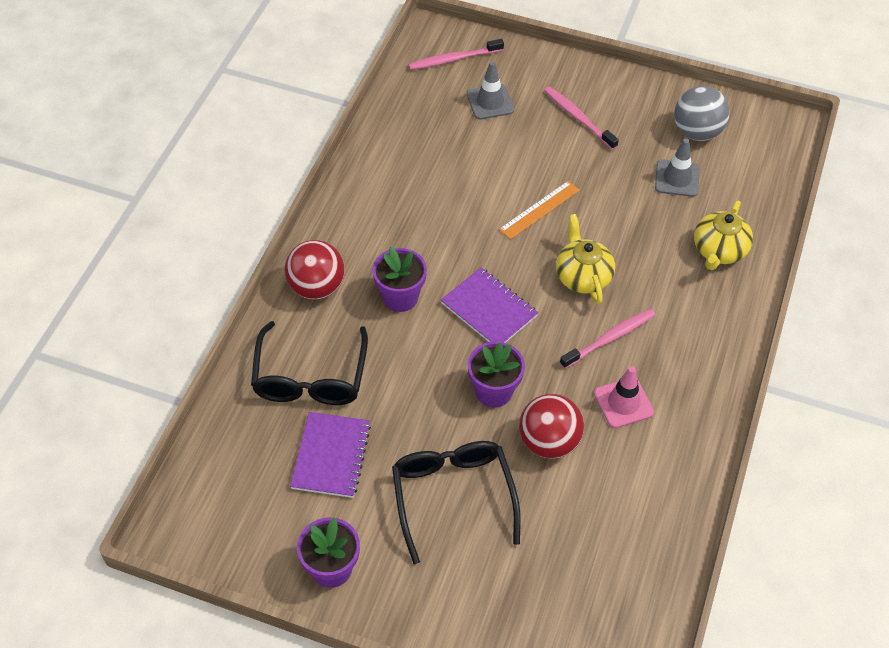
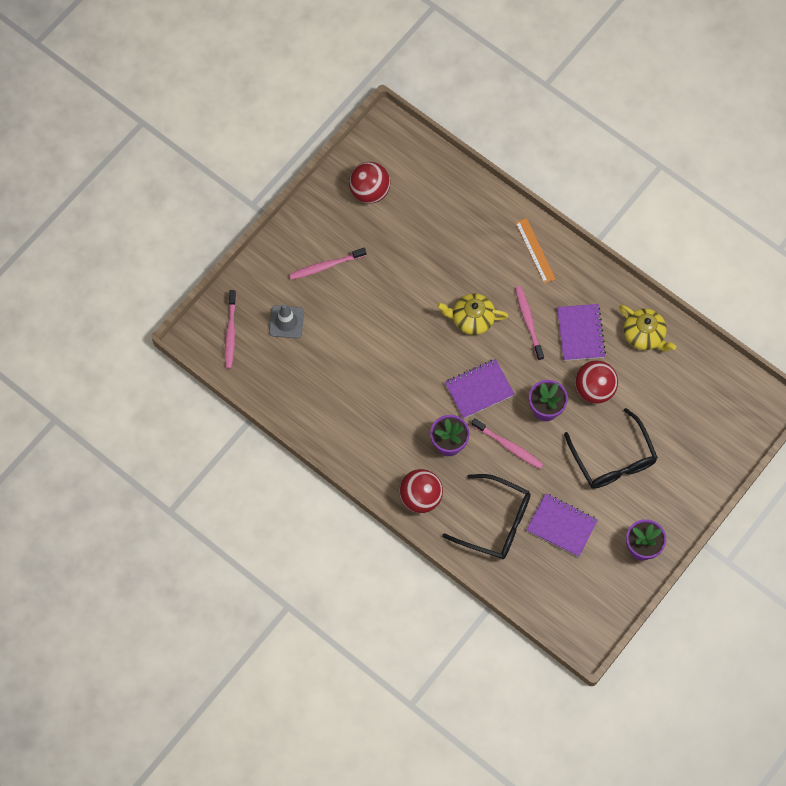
camera: 70 degrees left, 15 degrees up
black glasses [392,441,521,564] -> black glasses turned 120 degrees counterclockwise [564,408,658,489]
orange ruler [499,181,580,239] -> orange ruler moved to [515,218,555,283]
pink traffic cone [594,366,654,428] -> purple notebook [557,304,606,361]
grey traffic cone [655,138,700,197] -> none
grey ball [674,86,730,141] -> red ball [349,162,390,203]
yellow teapot [694,200,753,270] -> yellow teapot moved to [619,305,676,352]
none -> pink toothbrush [472,418,544,469]

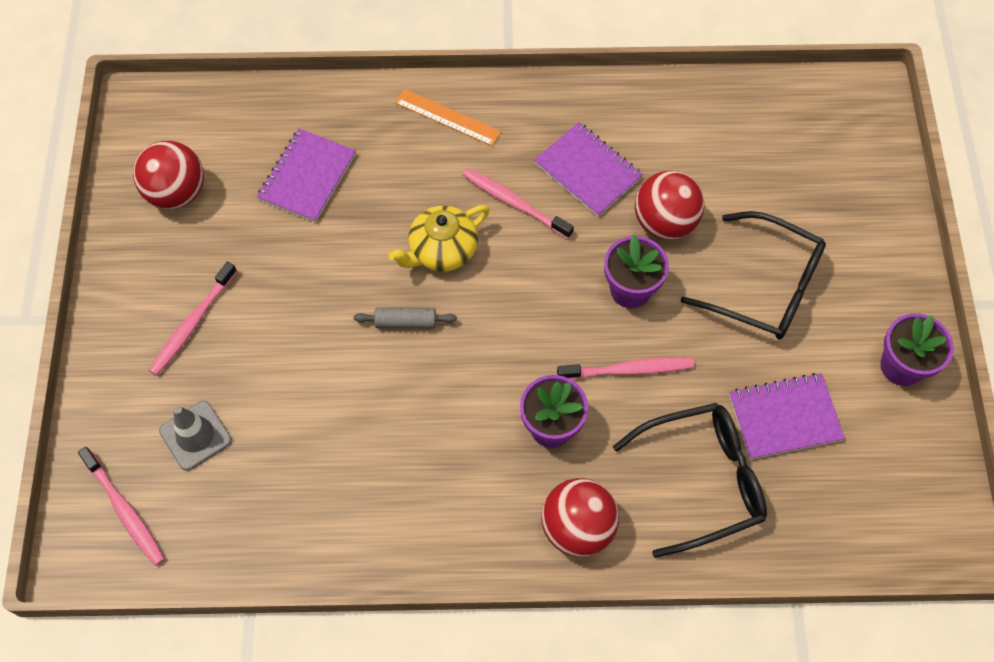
camera: 40 degrees left, 5 degrees down
purple notebook [445,359,515,419] -> purple notebook moved to [257,128,356,222]
yellow teapot [619,305,676,352] -> none
none -> grey rolling pin [354,307,457,328]

